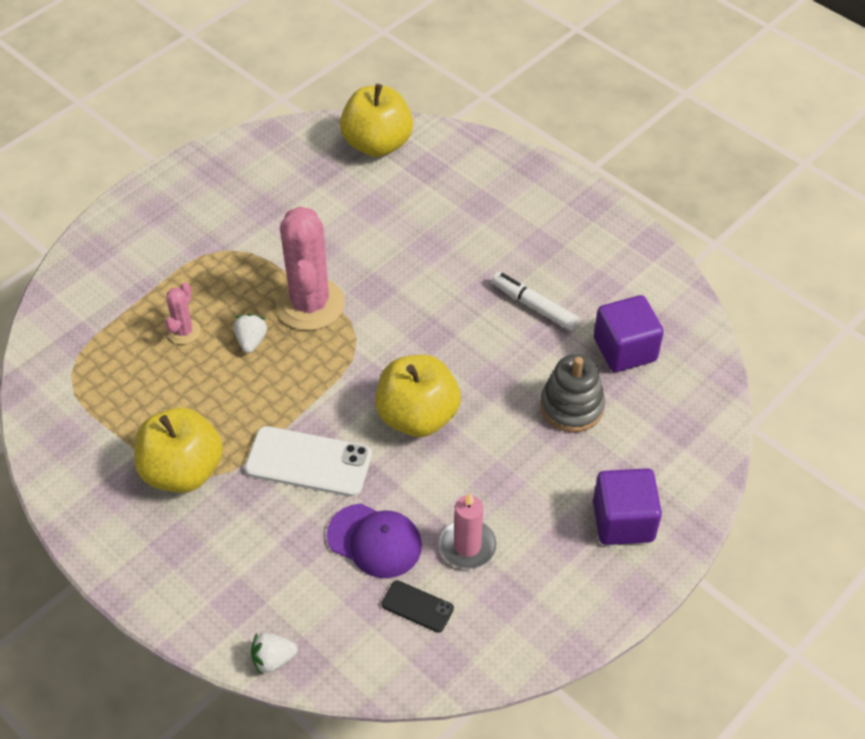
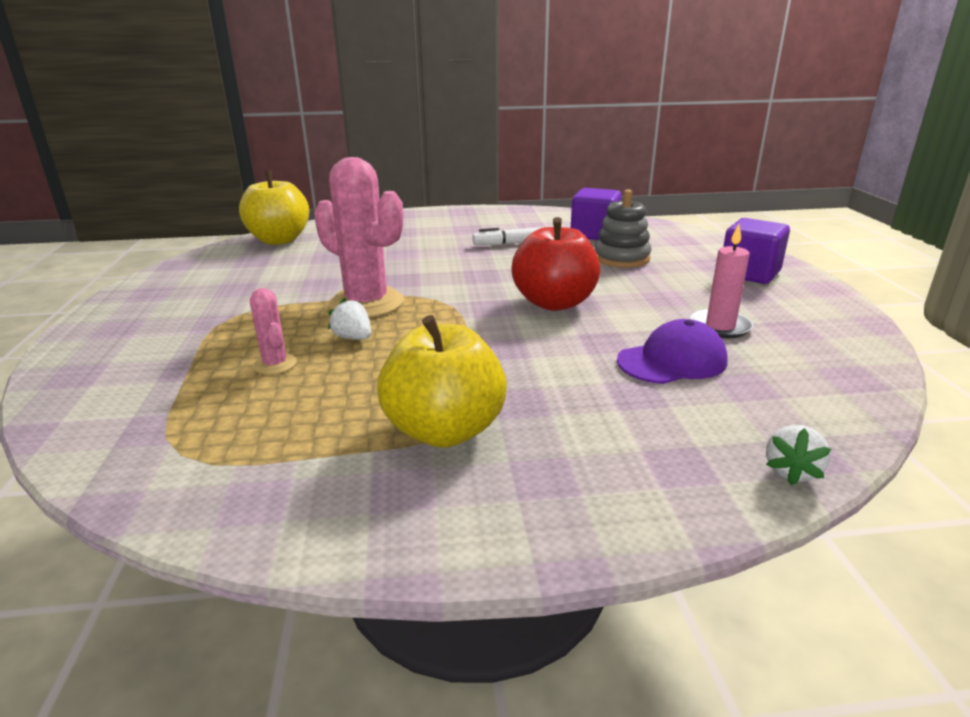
camera: 50 degrees left, 25 degrees down
white phone [245,426,372,497] -> none
yellow apple [375,355,461,437] -> red apple [511,217,600,311]
black phone [382,580,454,633] -> none

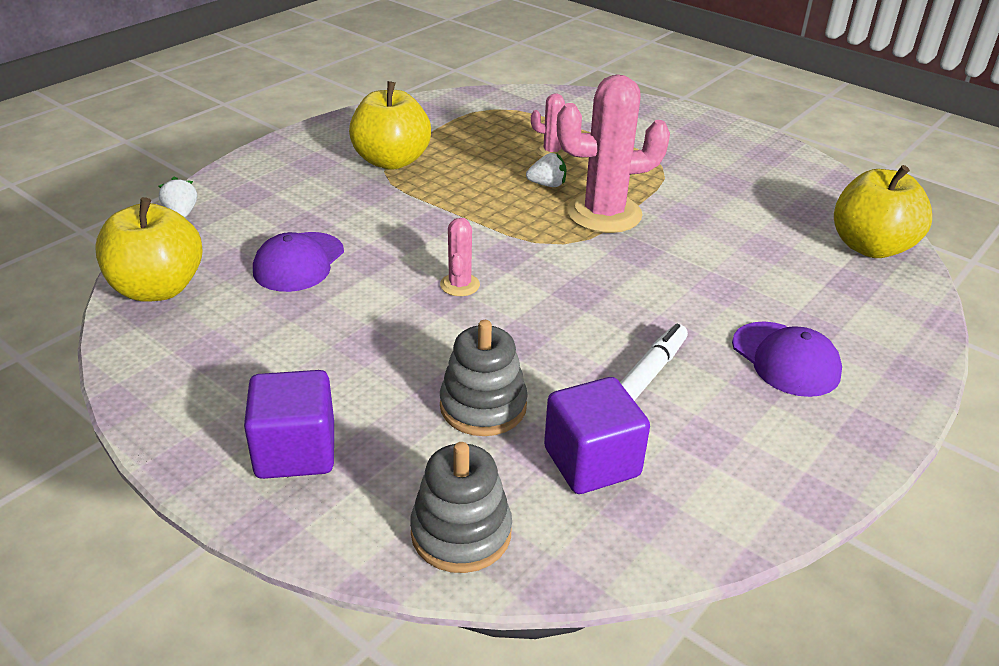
camera: 135 degrees right, 10 degrees up
red apple [511,217,600,311] -> pink cactus [440,218,480,296]
pink candle [690,224,753,338] -> none
none -> yellow apple [95,197,203,302]
none -> grey stacking toy [410,442,512,573]
none -> purple cap [732,321,842,397]

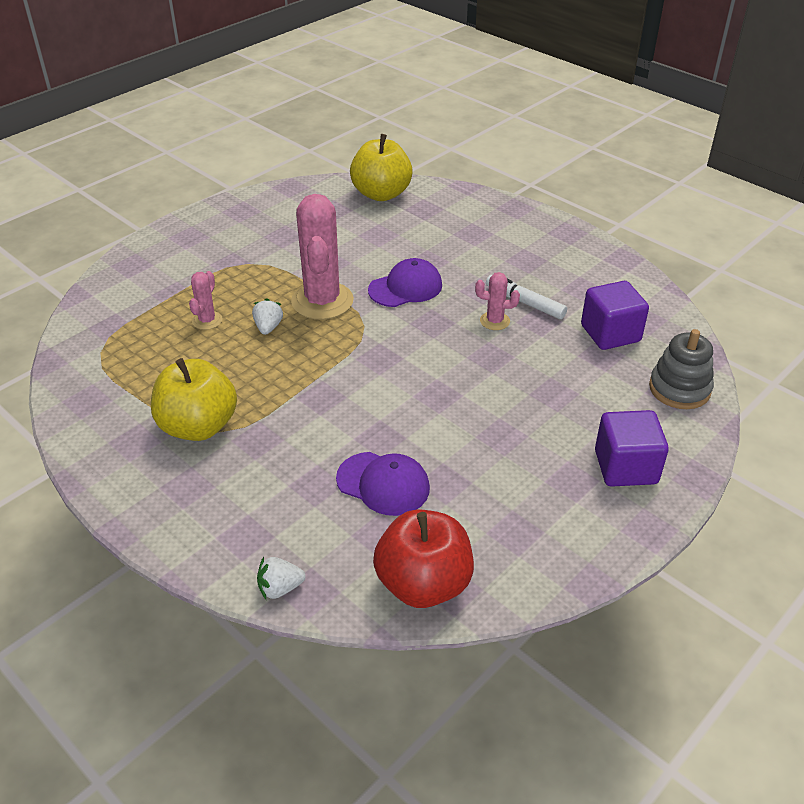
camera: 85 degrees left, 5 degrees up
yellow apple [95,197,203,302] -> red apple [373,509,474,608]
pink cactus [440,218,480,296] -> pink cactus moved to [475,272,520,330]
grey stacking toy [440,320,528,436] -> none
purple cap [732,321,842,397] -> purple cap moved to [368,258,442,307]

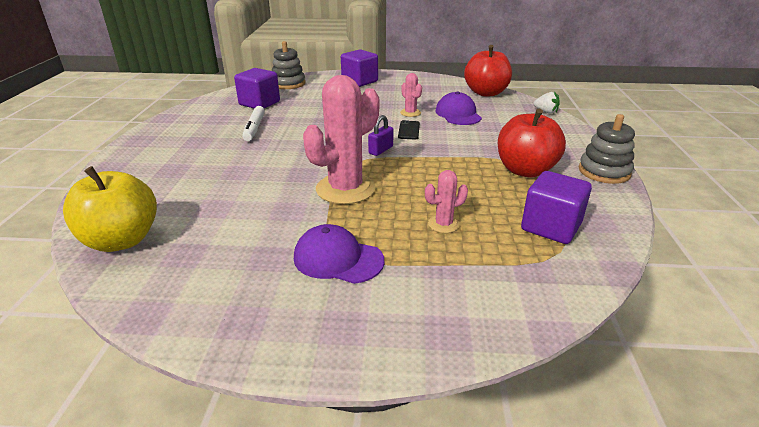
camera: 130 degrees left, 10 degrees down
yellow apple [151,358,237,441] -> red apple [498,108,566,177]
white strawberry [252,298,283,335] -> none
purple cap [368,258,442,307] -> purple cap moved to [294,224,384,284]
pink cactus [475,272,520,330] -> pink cactus moved to [400,73,422,117]
none -> purple padlock [368,115,394,156]
none -> black phone [398,120,420,139]
none -> purple cube [521,171,592,244]
none -> grey stacking toy [579,114,635,184]

